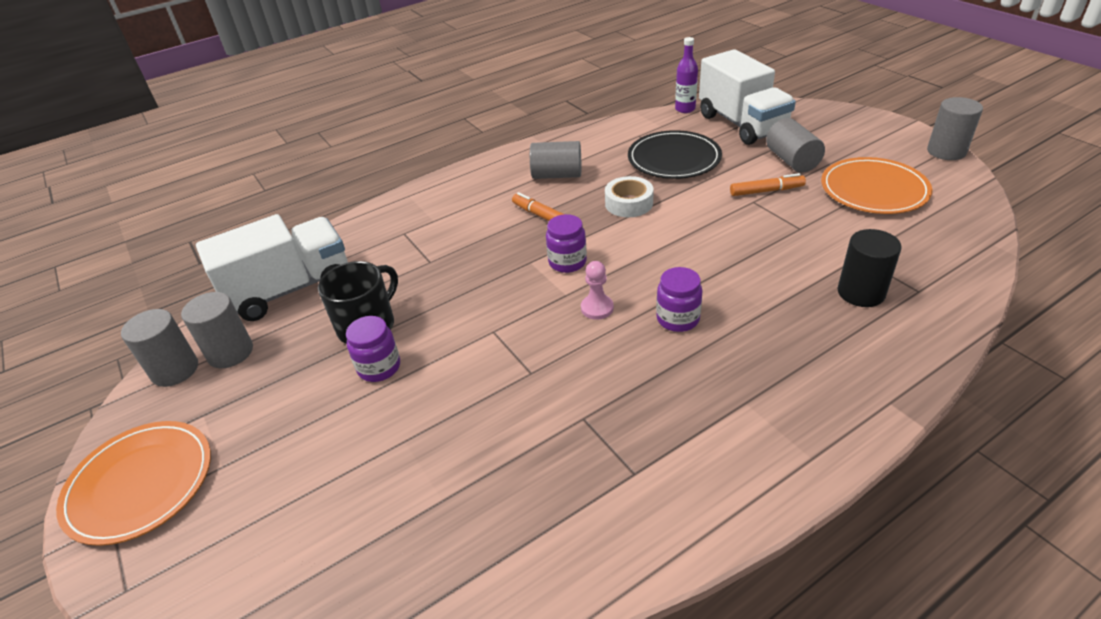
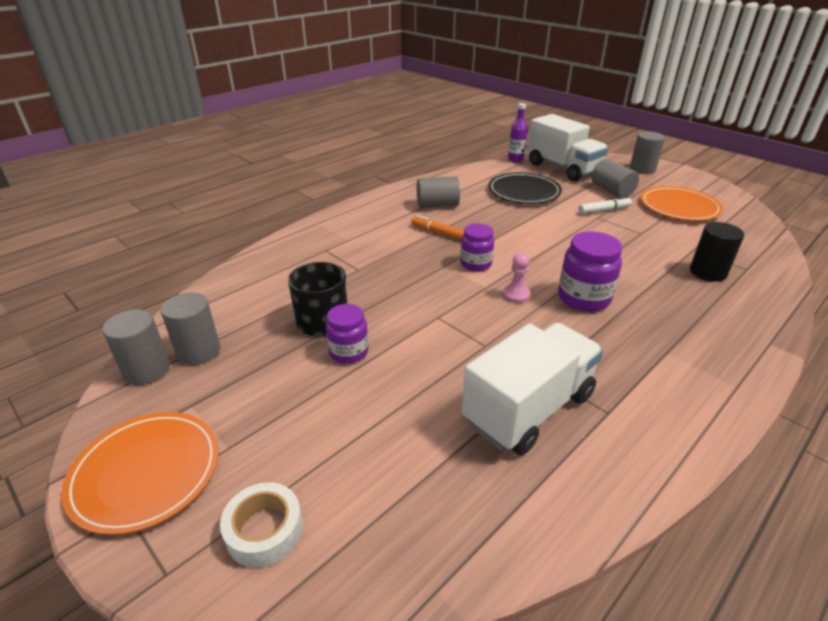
camera: 15 degrees left, 5 degrees down
white truck [196,214,348,321] -> white truck moved to [462,323,603,455]
white tape [605,176,654,217] -> white tape moved to [220,482,303,568]
purple jar [656,267,703,332] -> purple jar [558,232,622,312], size x1.51
orange marker [730,173,806,196] -> white marker [578,196,632,214]
grey cylinder [927,97,983,160] -> grey cylinder moved to [630,131,665,174]

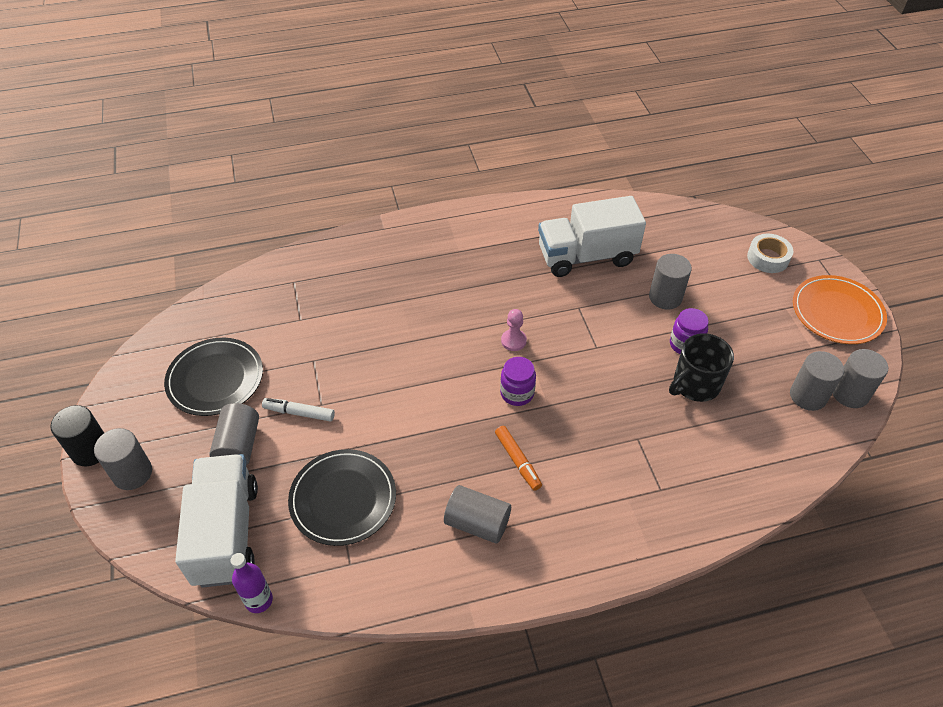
camera: 150 degrees left, 15 degrees up
purple jar [558,232,622,312] -> none
orange plate [640,186,723,221] -> black plate [164,338,263,416]
black cylinder [690,222,744,282] -> black cylinder moved to [50,405,104,466]
none -> grey cylinder [649,254,692,310]

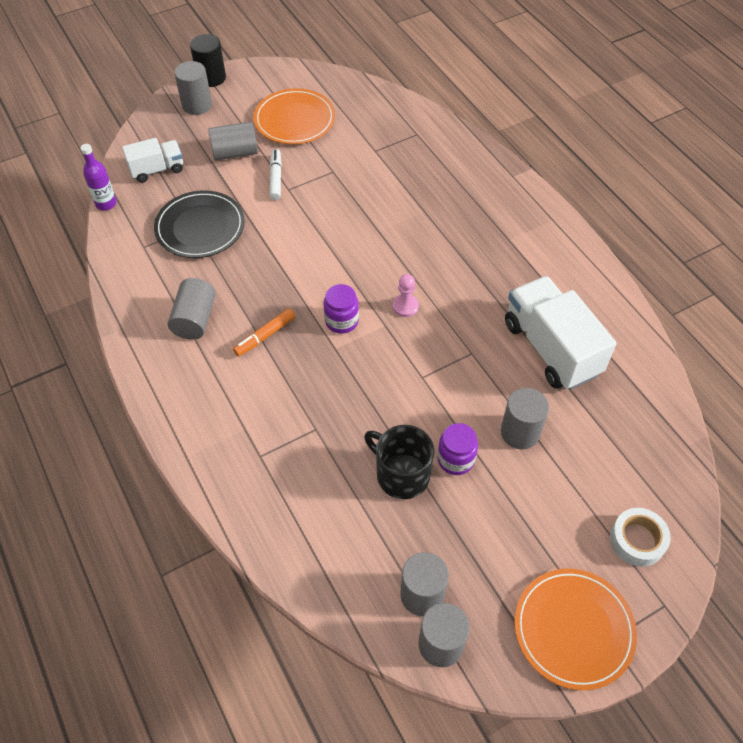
camera: 75 degrees right, 5 degrees up
black plate [164,338,263,416] -> orange plate [253,88,335,144]
white truck [175,454,258,588] -> white truck [122,138,183,183], size x0.56

